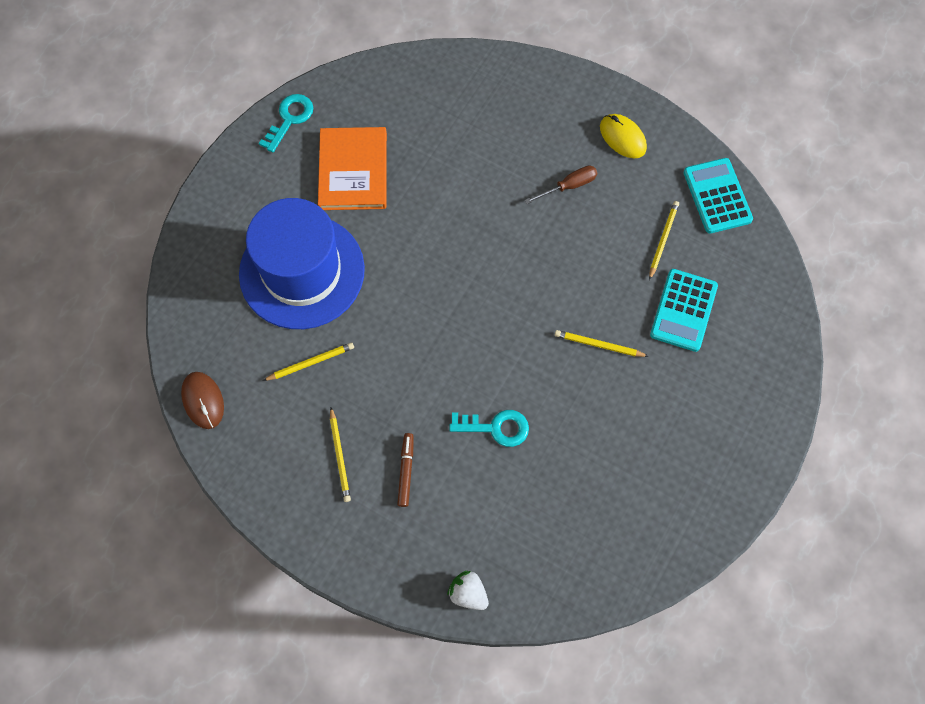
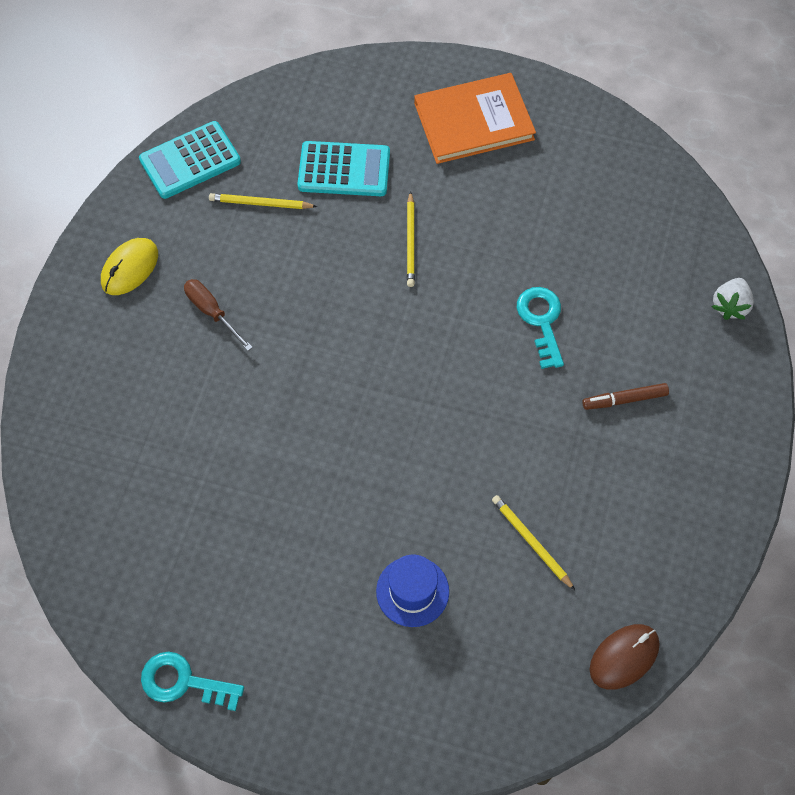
camera: 105 degrees left, 5 degrees down
blue hat [239,198,365,329] -> blue hat [376,554,449,627], size x0.43
orange book [318,127,387,210] -> orange book moved to [414,73,536,164]
yellow pencil [330,407,351,502] -> none

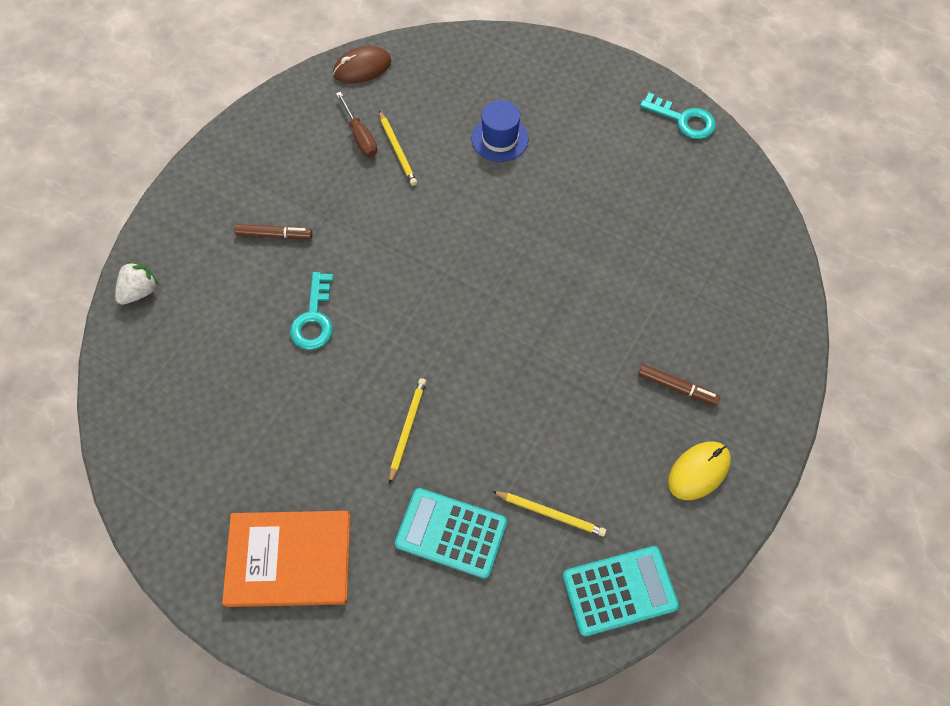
camera: 165 degrees left, 0 degrees up
brown screwdriver [184,279,253,351] -> brown screwdriver moved to [336,92,377,157]
none -> brown marker [638,364,721,405]

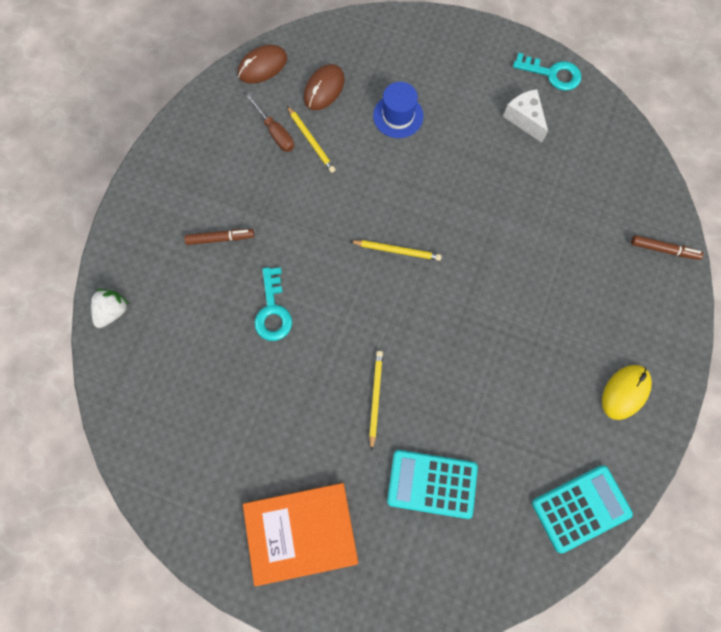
camera: 10 degrees left, 10 degrees up
yellow pencil [492,491,606,537] -> yellow pencil moved to [350,240,442,261]
brown marker [638,364,721,405] -> brown marker moved to [631,235,704,260]
none -> brown mouse [304,64,345,110]
none -> white cheese [503,89,548,143]

